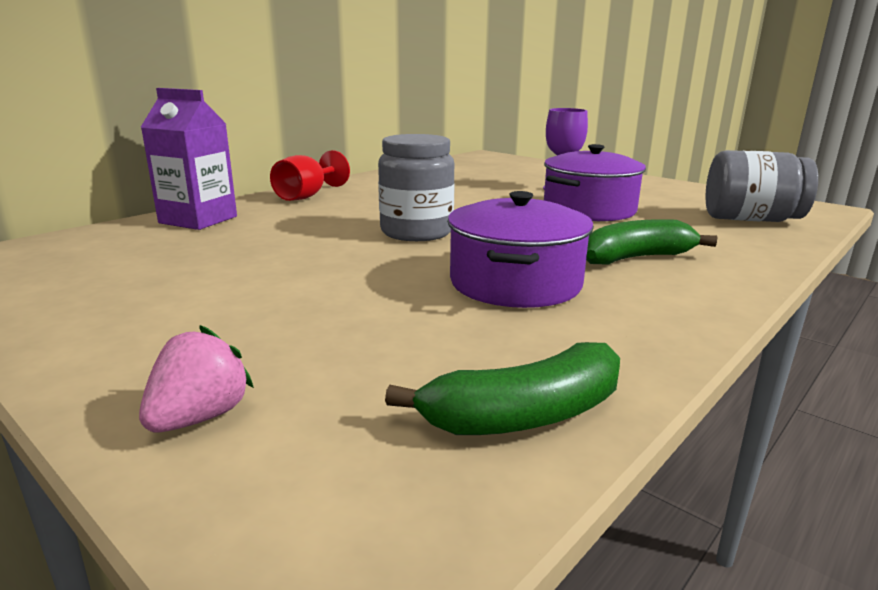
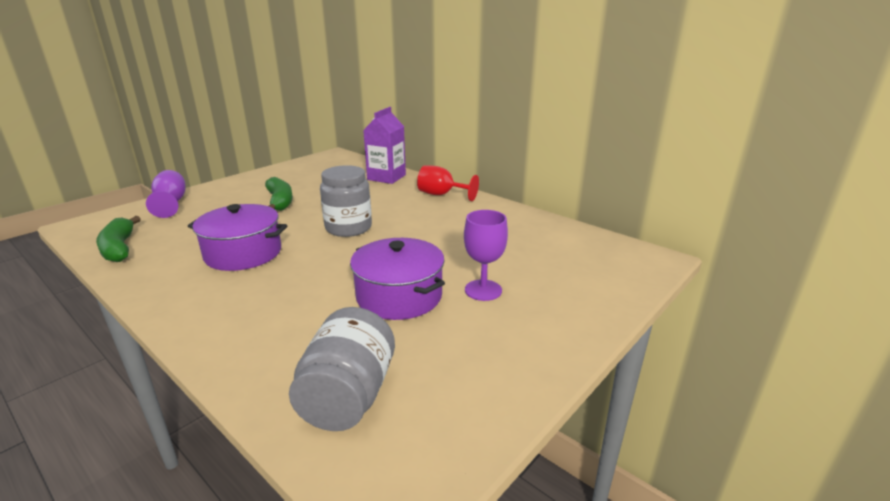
camera: 90 degrees right, 5 degrees up
pink strawberry [139,325,254,432] -> purple goblet [146,170,186,218]
green banana [586,219,717,264] -> green banana moved to [265,177,293,211]

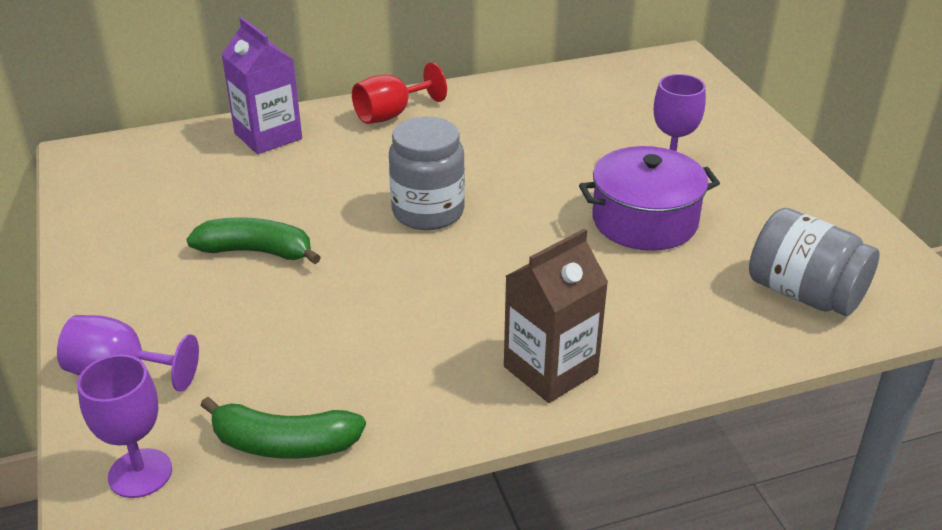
camera: 60 degrees left, 10 degrees up
purple pot [188,204,287,271] -> none
none -> purple goblet [77,354,172,498]
none -> brown carton [504,229,608,403]

